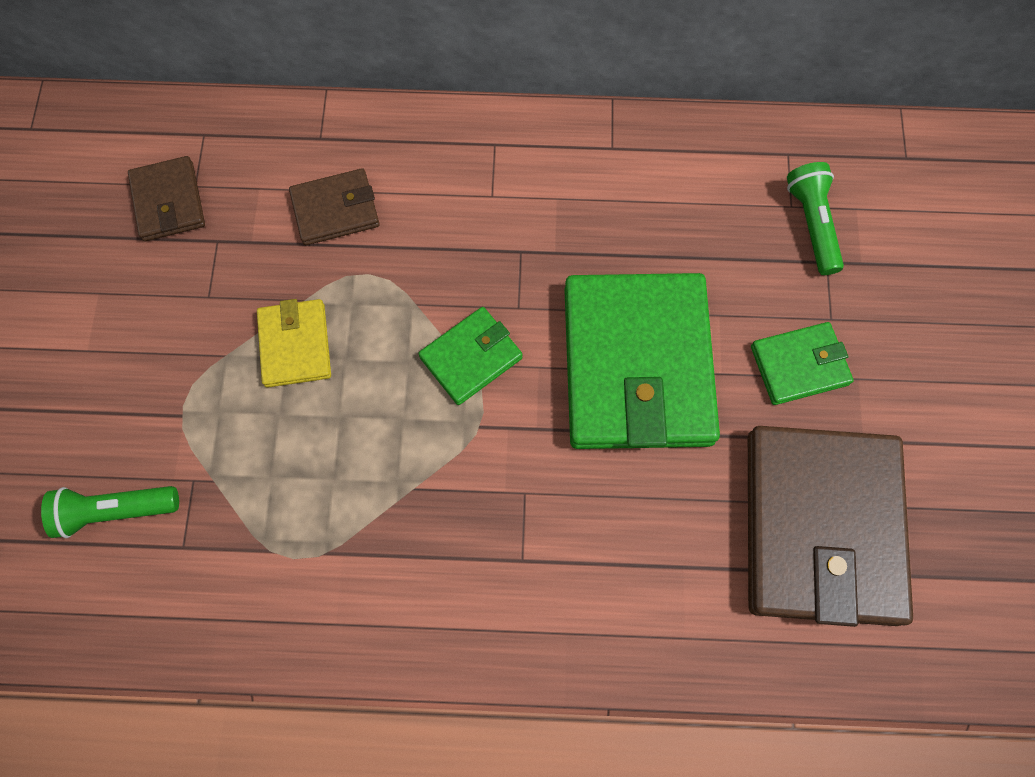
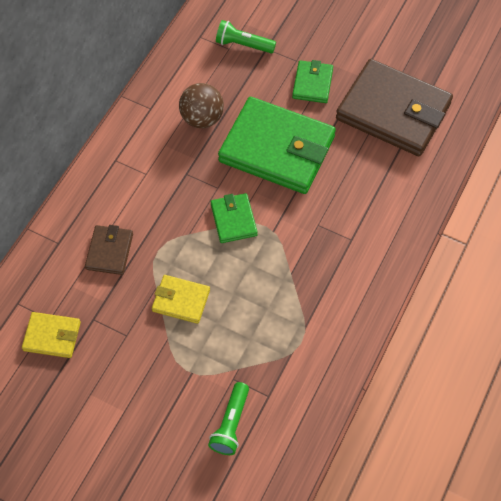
camera: 65 degrees left, 10 degrees down
brown wallet [128,156,205,241] -> yellow wallet [22,312,81,358]
none -> brown ball [179,83,224,128]

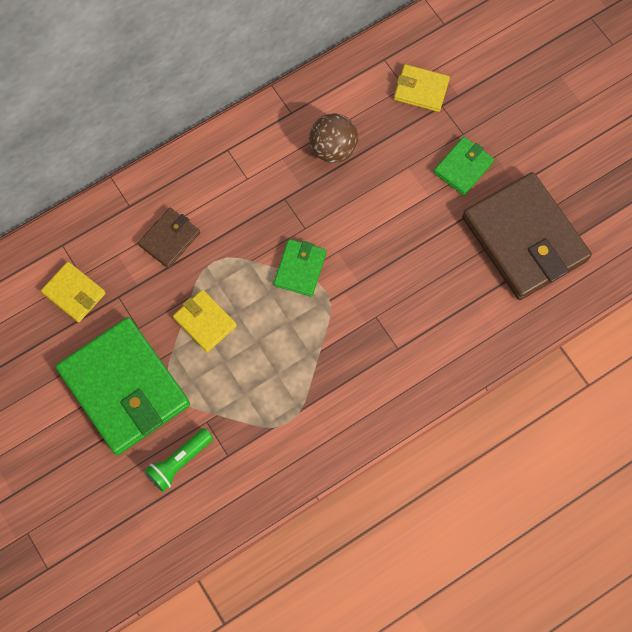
camera: 30 degrees right, 10 degrees up
green flashlight [216,20,276,53] -> yellow wallet [394,64,450,112]
green wallet [218,97,336,194] -> green wallet moved to [56,317,190,455]

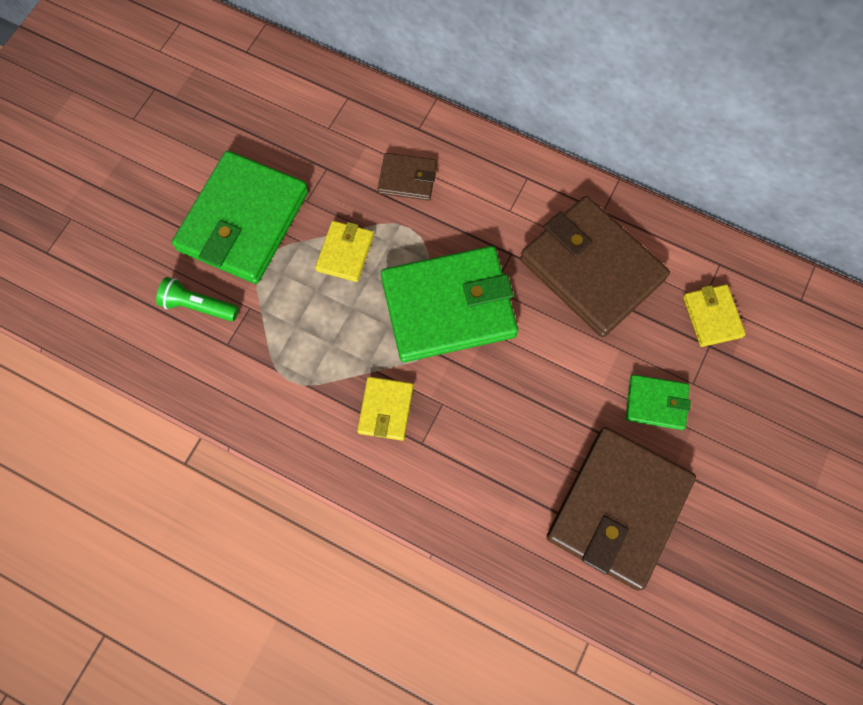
camera: 60 degrees right, 0 degrees up
yellow wallet [41,262,106,323] -> yellow wallet moved to [357,376,413,441]
green wallet [274,239,327,297] -> green wallet [381,246,518,362], size x2.11
brown ball [309,113,358,163] -> brown wallet [520,196,670,337]

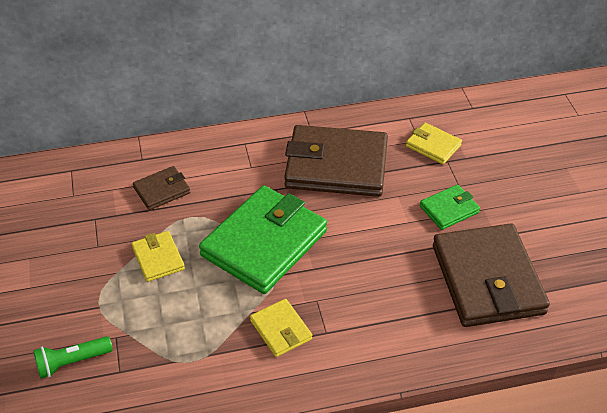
camera: 40 degrees left, 25 degrees down
green wallet [172,151,308,284] -> none

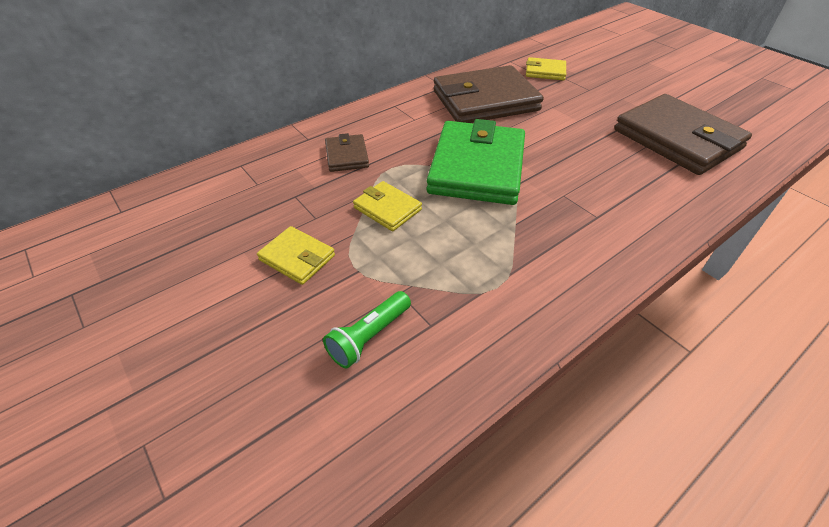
camera: 25 degrees left, 0 degrees up
brown wallet [133,166,190,210] -> brown wallet turned 45 degrees counterclockwise [325,133,369,172]
yellow wallet [250,299,312,357] -> yellow wallet moved to [257,226,335,285]
green wallet [420,184,480,230] -> none

